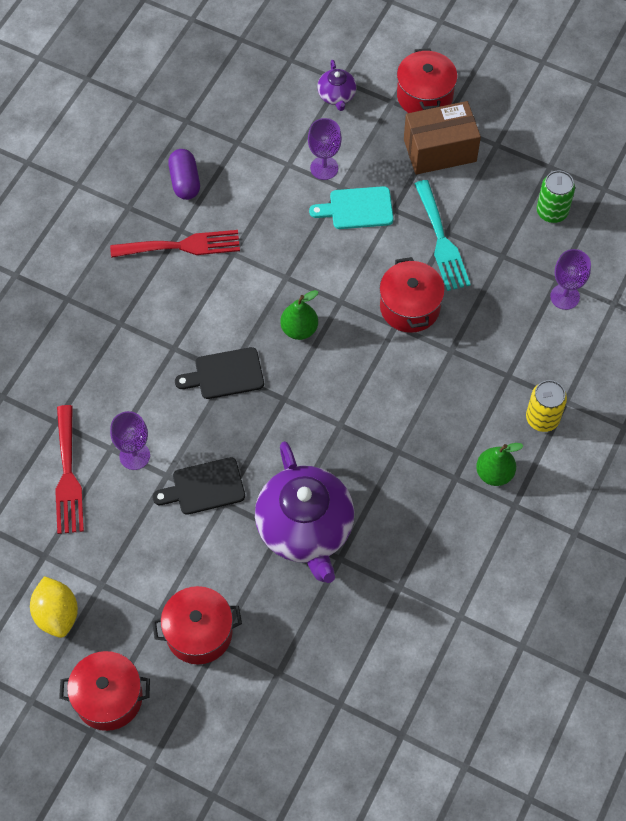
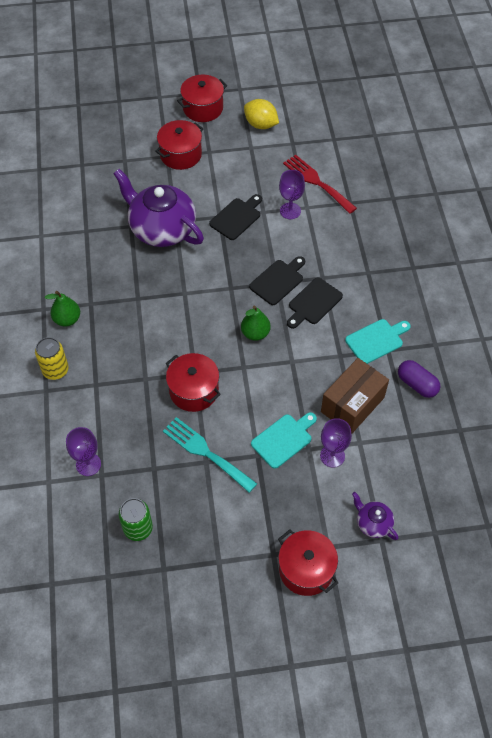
camera: 145 degrees right, 5 degrees down
red fork [110,230,240,258] -> turquoise cutting board [345,319,411,364]
brown box [404,101,481,175] -> brown box moved to [321,358,389,434]
none -> black cutting board [287,277,343,329]

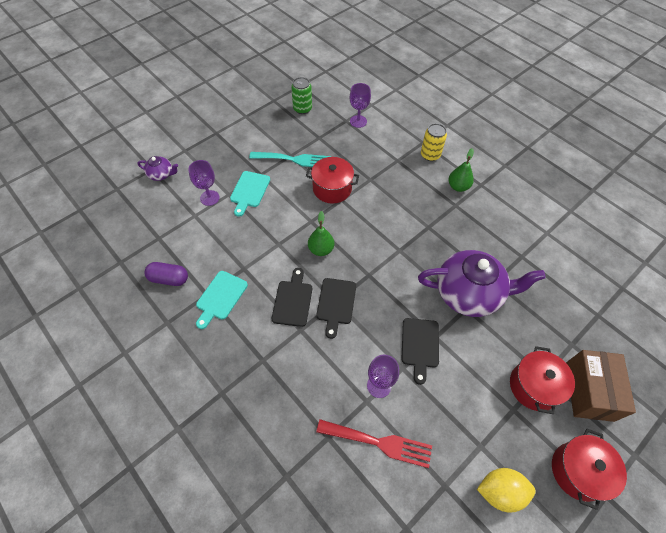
camera: 145 degrees right, 0 degrees up
red pot [278,529,338,596] -> none
brown box [321,358,389,434] -> brown box moved to [566,350,636,422]

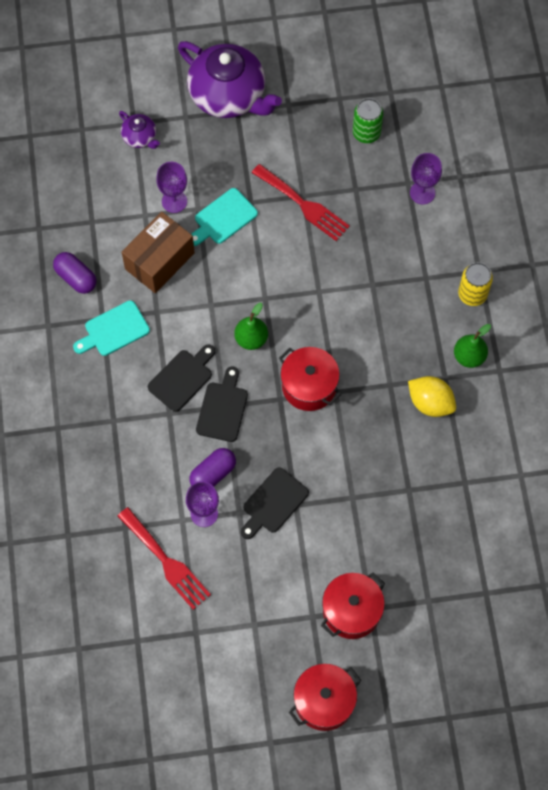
camera: 35 degrees right, 10 degrees up
turquoise fork [249,152,331,167] -> red fork [252,164,350,241]
red pot [306,157,359,204] -> red pot moved to [279,347,341,411]
black cutting board [316,278,356,339] -> black cutting board turned 150 degrees clockwise [196,367,248,442]
purple teapot [418,250,546,317] -> purple teapot moved to [178,41,282,118]
yellow lemon [477,468,536,513] -> yellow lemon moved to [408,376,456,417]
brown box [566,350,636,422] -> brown box moved to [122,212,195,293]
none -> purple capsule [189,448,236,487]

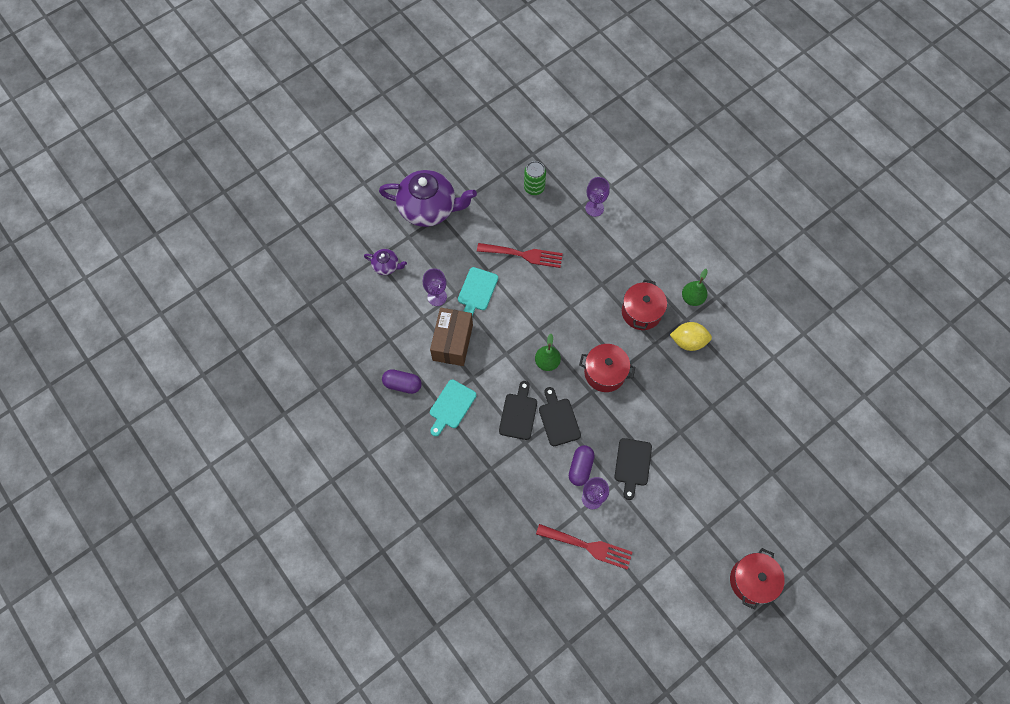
camera: 30 degrees left, 0 degrees up
red pot [321,573,385,639] -> red pot moved to [622,279,667,330]
yellow can [458,262,493,306] -> none

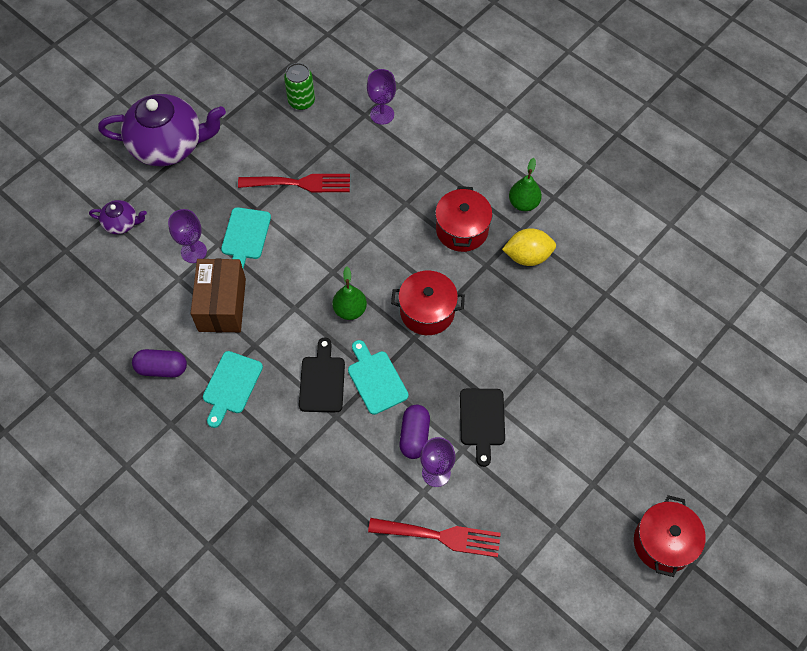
camera: 10 degrees left, 5 degrees down
black cutting board [539,387,581,446] -> turquoise cutting board [348,340,409,415]

